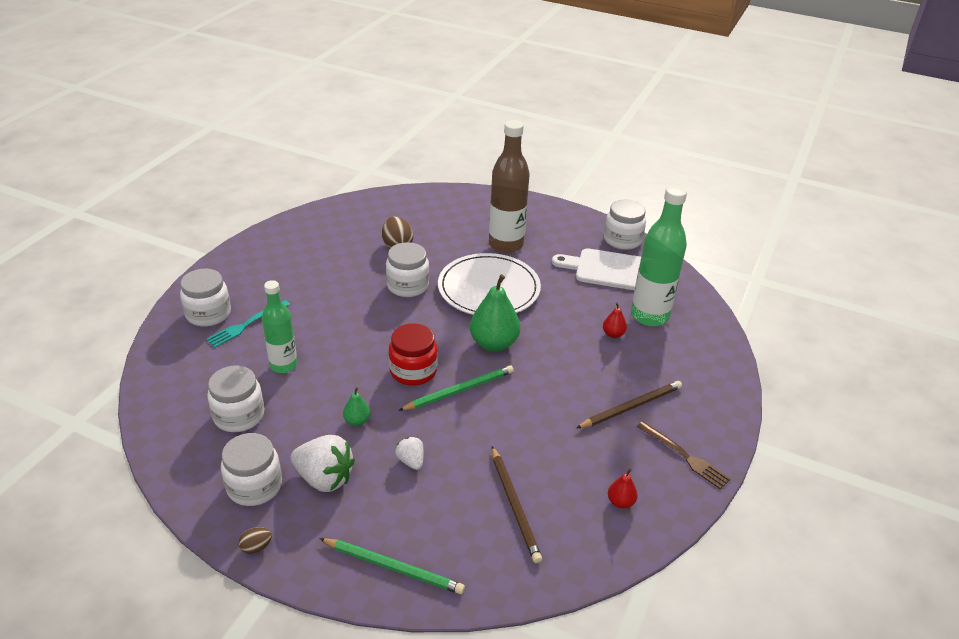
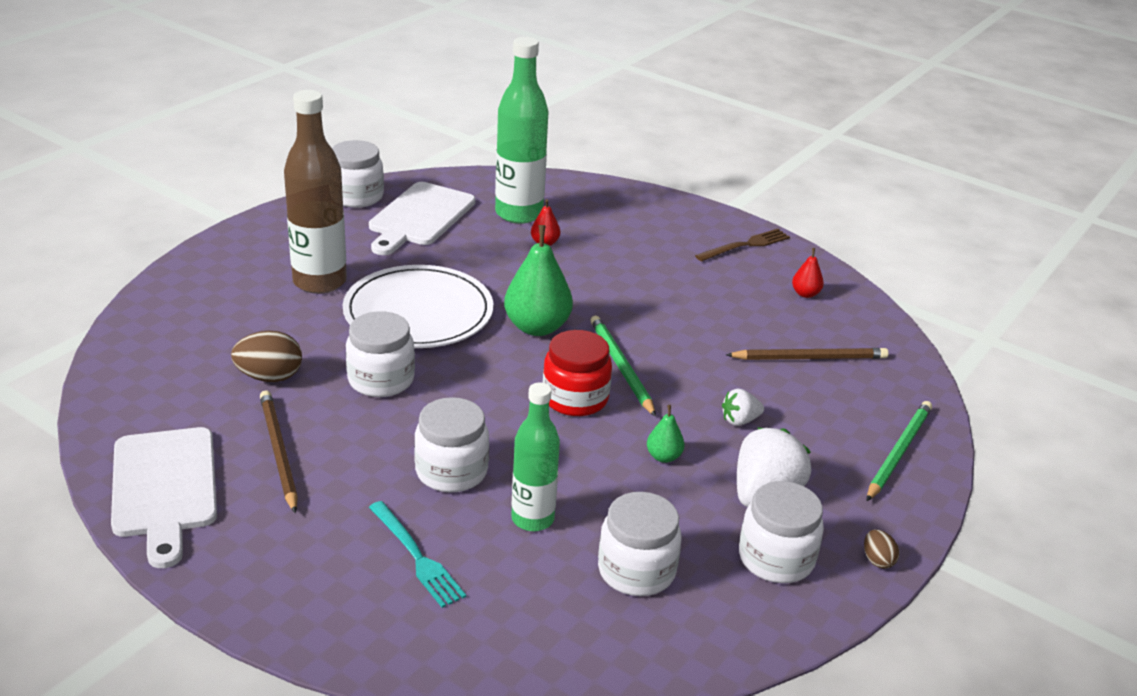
camera: 80 degrees left, 5 degrees down
white jar [180,269,231,327] -> white jar moved to [414,397,489,492]
brown pencil [577,381,682,428] -> brown pencil moved to [260,390,298,513]
none -> white cutting board [111,427,217,568]

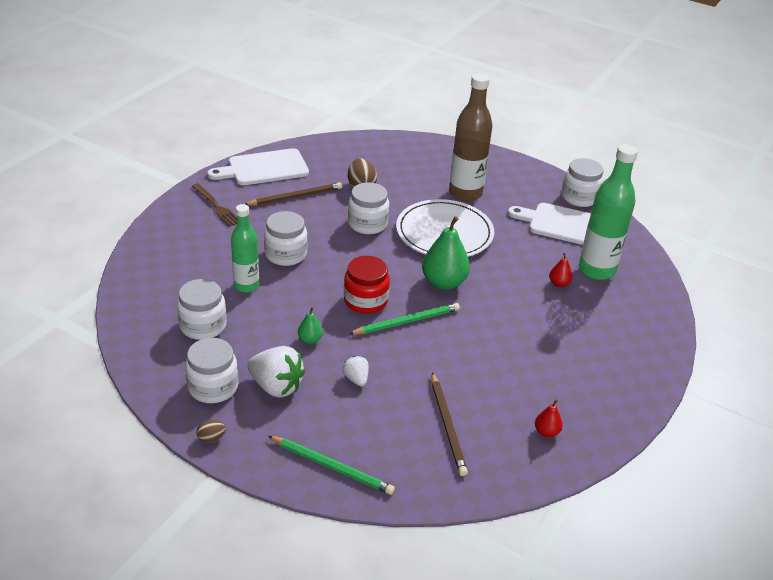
camera: 85 degrees right, 5 degrees up
turquoise fork [369,501,466,608] -> none
brown fork [695,229,790,262] -> brown fork moved to [192,183,237,227]

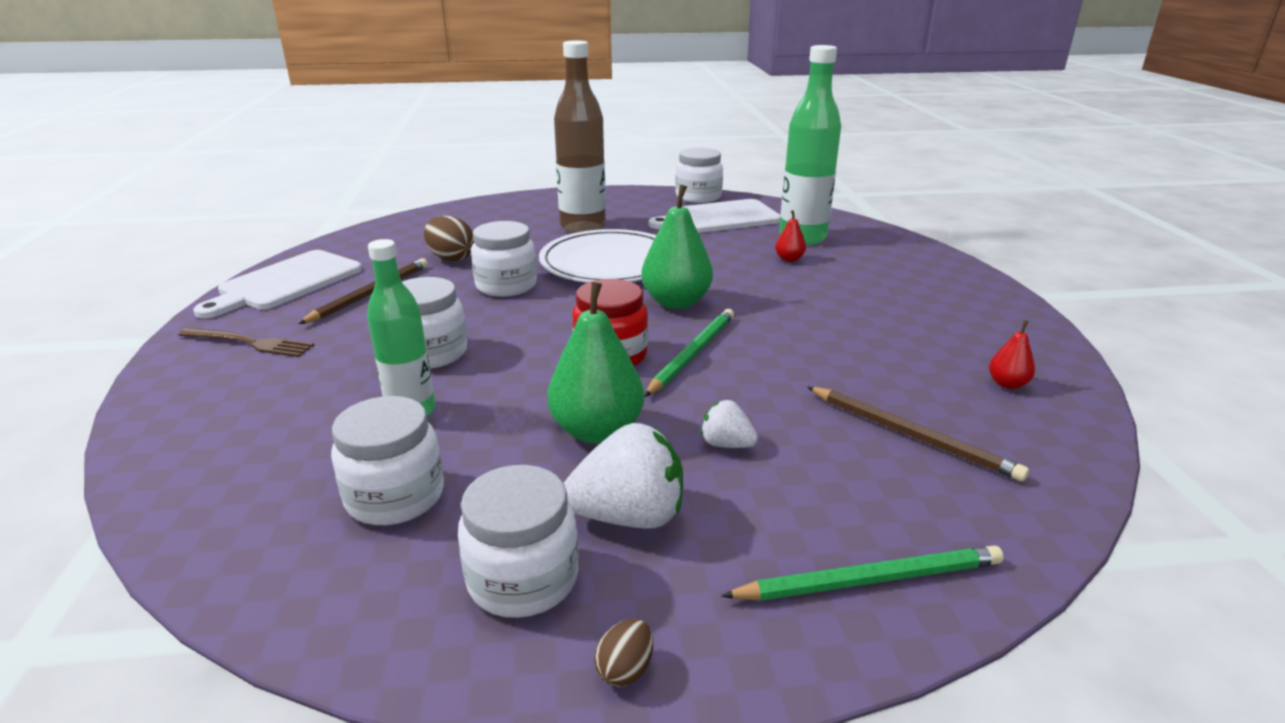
camera: 35 degrees left, 10 degrees down
green pear [298,307,323,344] -> green pear [547,282,644,444], size x2.06

